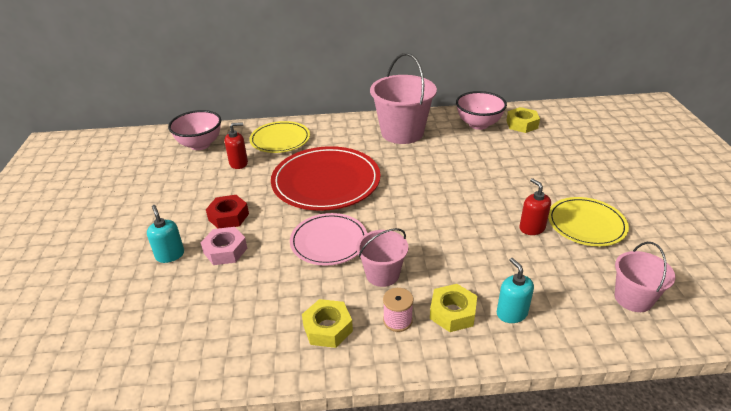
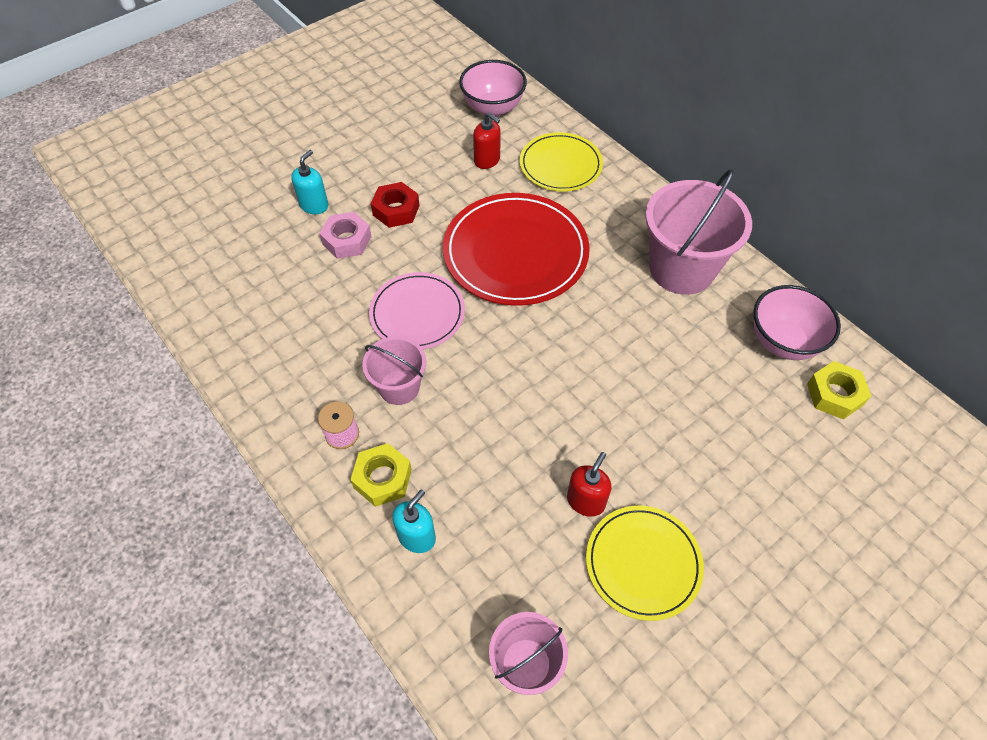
camera: 55 degrees right, 20 degrees up
yellow nut [302,299,353,348] -> none

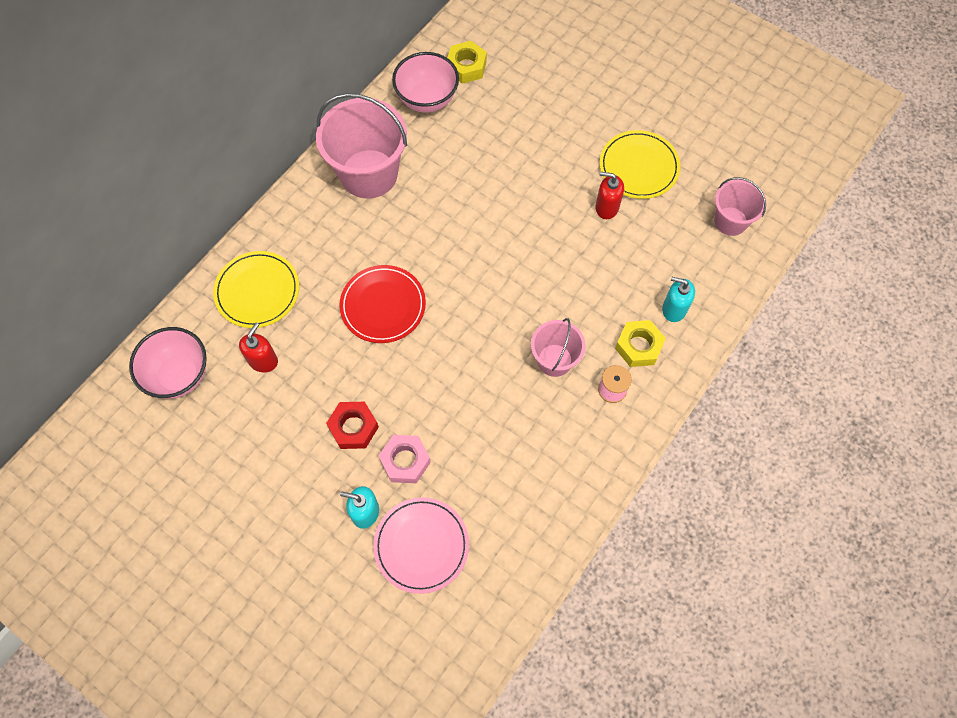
camera: 105 degrees left, 10 degrees up
pink plate [369,272,465,349] -> pink plate moved to [373,497,469,594]
red plate [443,193,590,306] -> red plate [339,265,426,343], size x0.62

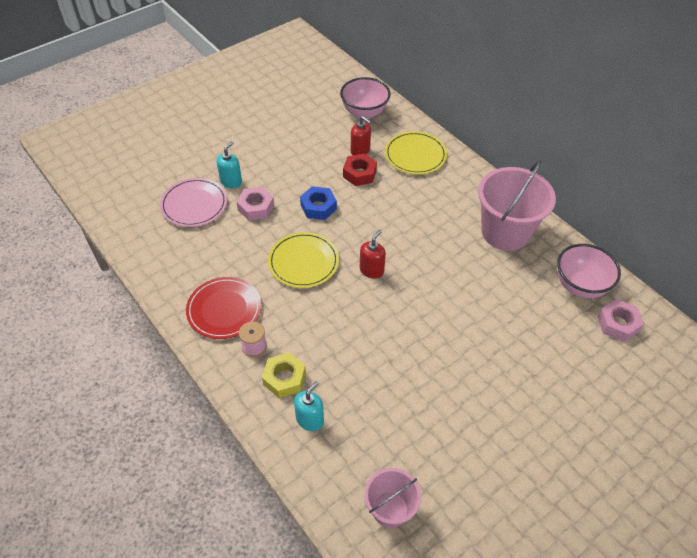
camera: 105 degrees right, 15 degrees down
red nut [326,402,379,449] -> red nut moved to [343,154,377,186]
red plate [339,265,426,343] -> red plate moved to [186,277,262,339]
yellow nut [448,41,487,84] -> pink nut [598,299,644,342]
pink bucket [531,318,586,377] -> none
red soap dispenser [595,172,624,219] -> red soap dispenser moved to [360,230,386,279]
yellow plate [600,130,681,199] -> yellow plate moved to [268,232,339,288]
none -> blue nut [300,186,337,220]

